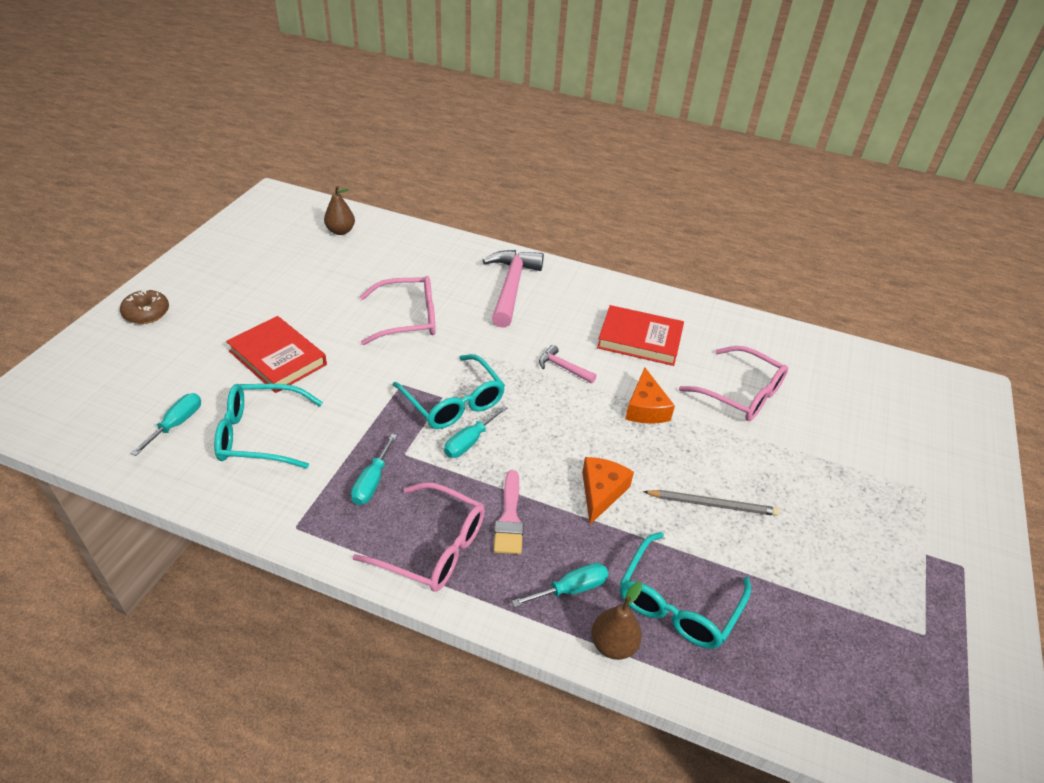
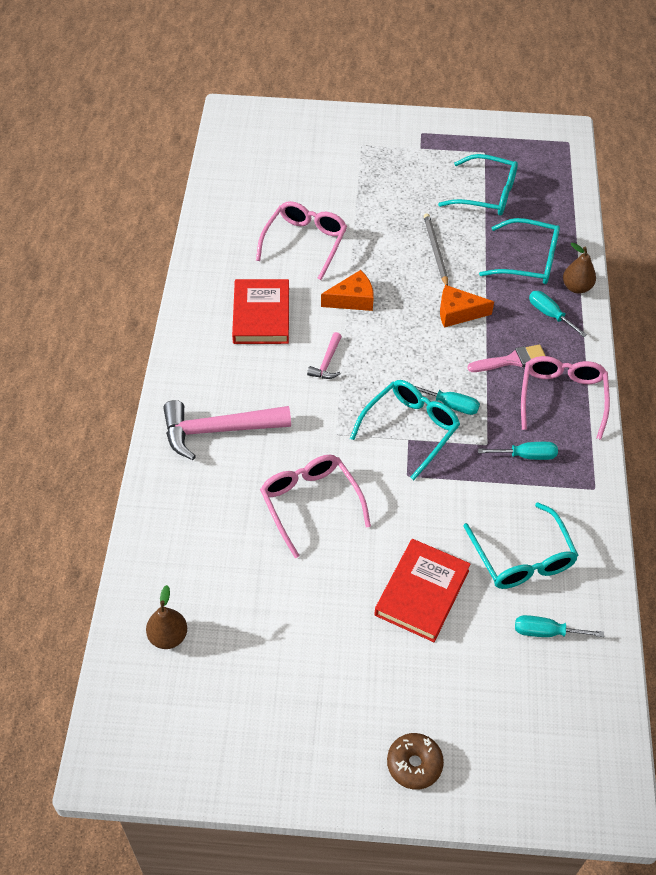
camera: 105 degrees left, 10 degrees up
none -> turquoise glasses [438,154,518,216]

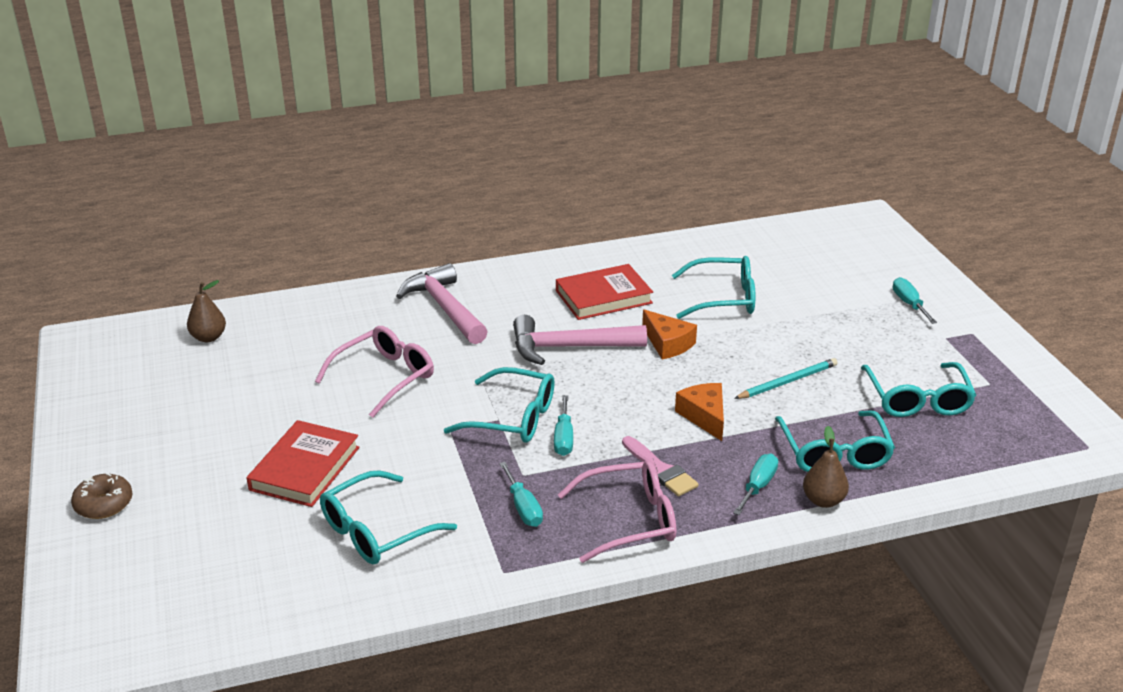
camera: 70 degrees right, 20 degrees down
pink glasses [256,201,347,280] -> turquoise glasses [672,256,755,319]
pink hammer [307,332,342,379] -> pink hammer [513,315,647,365], size x2.06
red book [374,539,471,642] -> red book turned 75 degrees counterclockwise [247,420,360,507]
grey pencil [424,213,448,285] -> turquoise pencil [734,358,838,399]
turquoise screwdriver [515,615,604,637] -> turquoise screwdriver moved to [893,277,937,324]

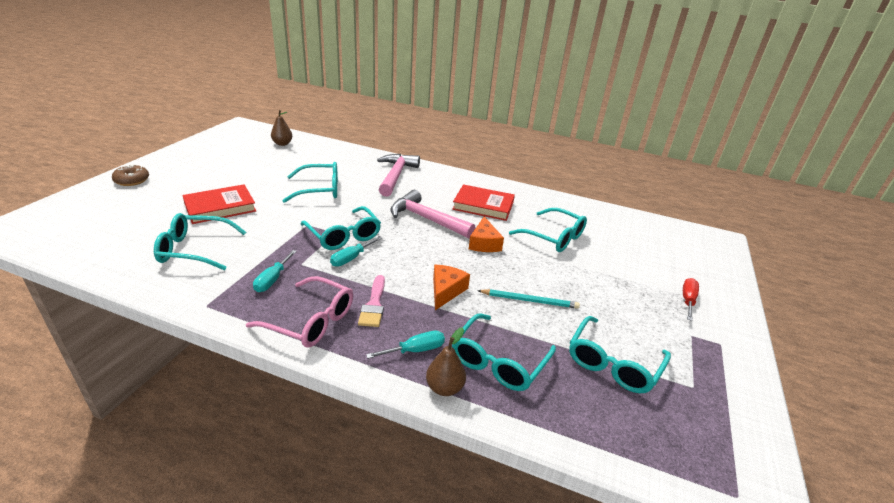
camera: 35 degrees right, 0 degrees up
pink glasses [315,326,434,418] -> turquoise glasses [282,162,338,203]
turquoise screwdriver [893,277,937,324] -> red screwdriver [683,278,699,321]

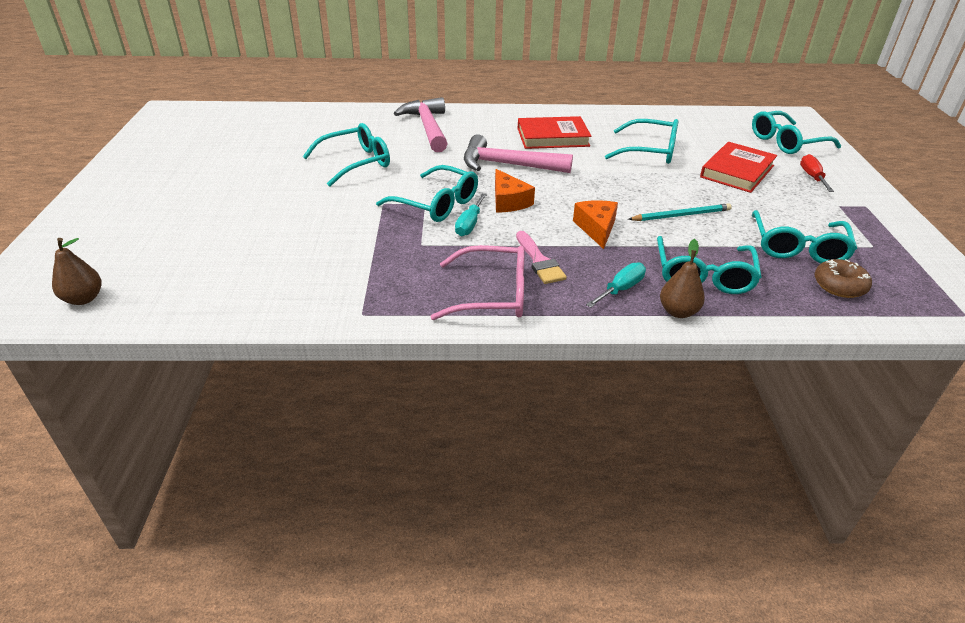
camera: 20 degrees left, 5 degrees up
brown donut [112,164,149,186] -> brown donut moved to [814,259,872,298]
turquoise glasses [154,213,246,270] -> turquoise glasses moved to [752,111,841,154]
red book [183,184,256,224] -> red book moved to [700,142,777,193]
turquoise screwdriver [253,250,297,292] -> none
brown pear [271,110,292,146] -> brown pear moved to [52,238,101,305]
orange cheese [469,216,504,252] -> orange cheese moved to [495,169,535,213]

